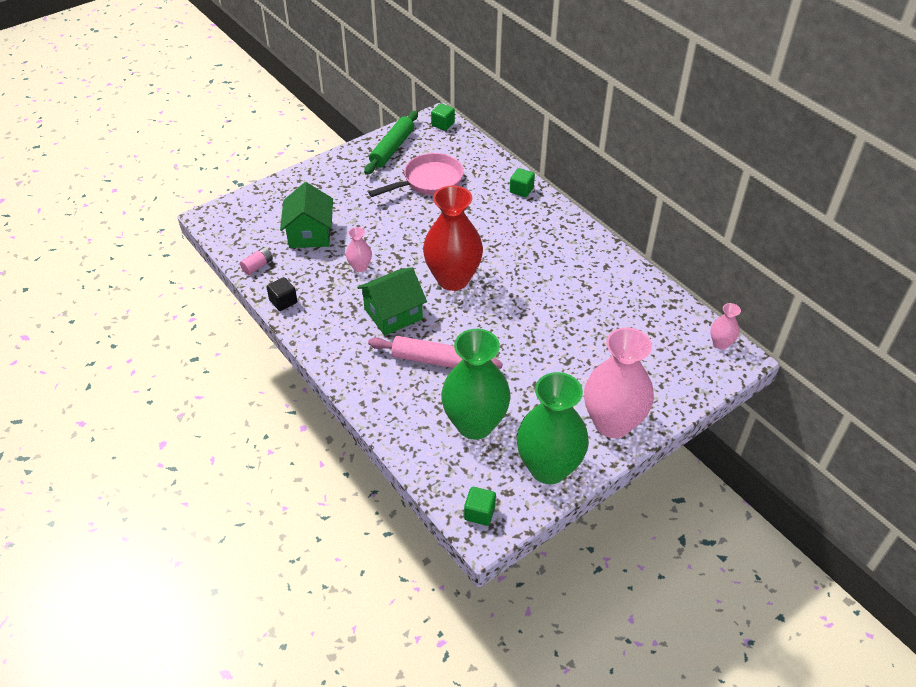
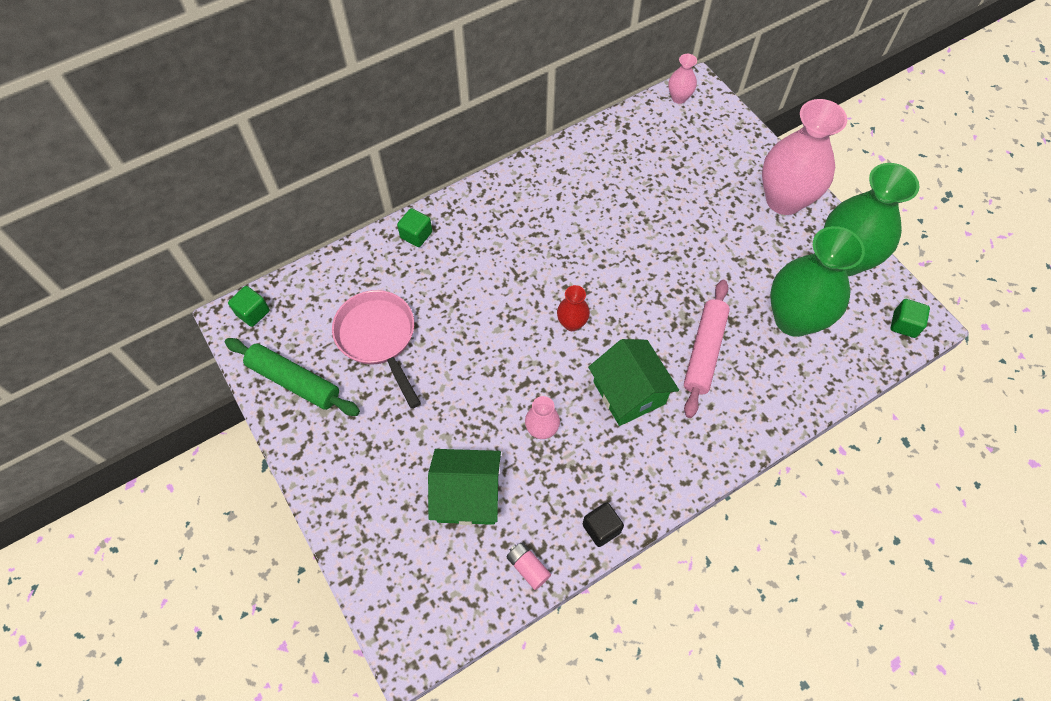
camera: 85 degrees left, 15 degrees up
red vase [423,185,483,291] -> red vase [557,285,590,331], size x0.45

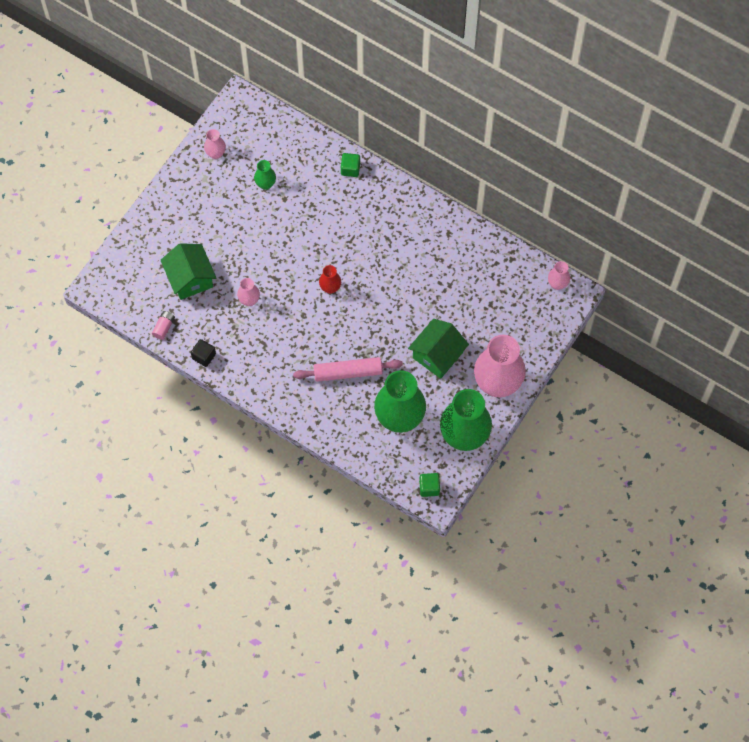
camera: 65 degrees right, 5 degrees up
green rolling pin [225,338,360,416] -> pink vase [204,129,226,159]
green cube [228,286,270,327] -> none
pink pan [332,290,421,409] -> green vase [254,160,276,190]
green house [588,339,679,426] -> green house moved to [408,319,469,379]

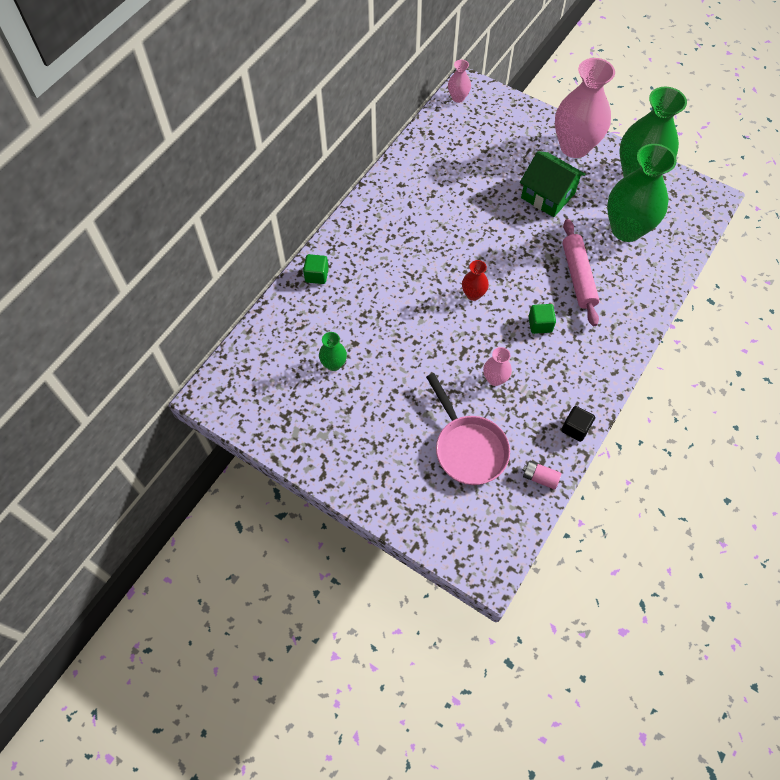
camera: 90 degrees left, 5 degrees down
green house [160,243,216,300] -> pink pan [426,373,510,485]
pink vase [204,129,226,159] -> none
green cube [419,473,440,497] -> green cube moved to [529,304,556,334]

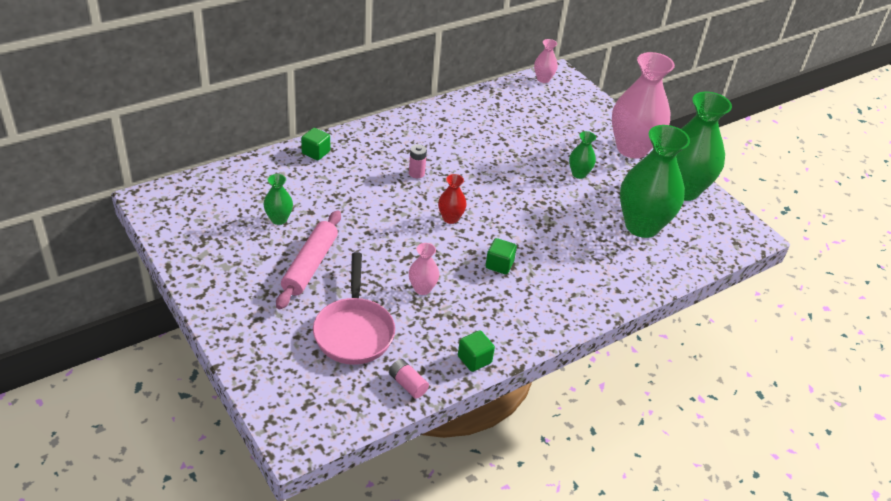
camera: 20 degrees right, 20 degrees down
green house [520,151,586,217] -> green vase [569,131,596,179]
black cube [561,406,595,442] -> green cube [458,330,495,372]
pink rolling pin [562,219,599,326] -> pink rolling pin moved to [276,210,341,309]
none -> pink battery [409,144,427,178]

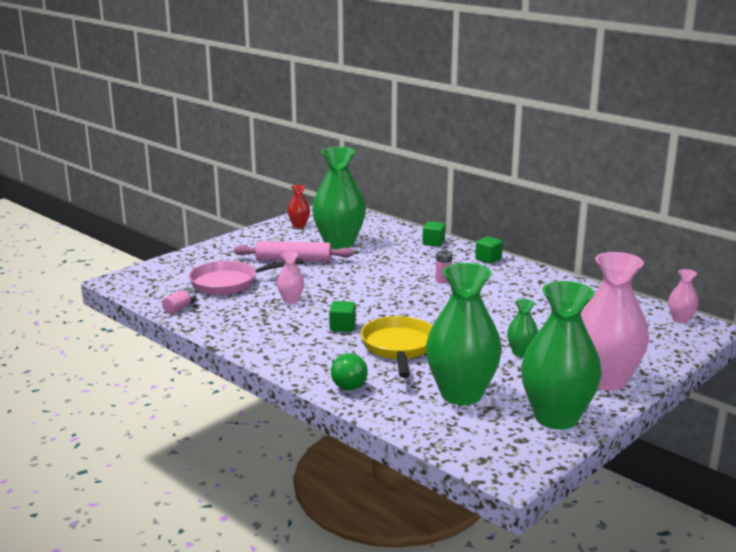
camera: 80 degrees right, 20 degrees down
green vase [263,174,293,225] -> green vase [312,147,366,249], size x2.23
red vase [438,174,467,224] -> red vase moved to [287,185,310,228]
green cube [458,330,495,372] -> green cube moved to [475,236,503,264]
none -> green light bulb [331,353,368,390]
none -> yellow pan [361,316,432,378]

